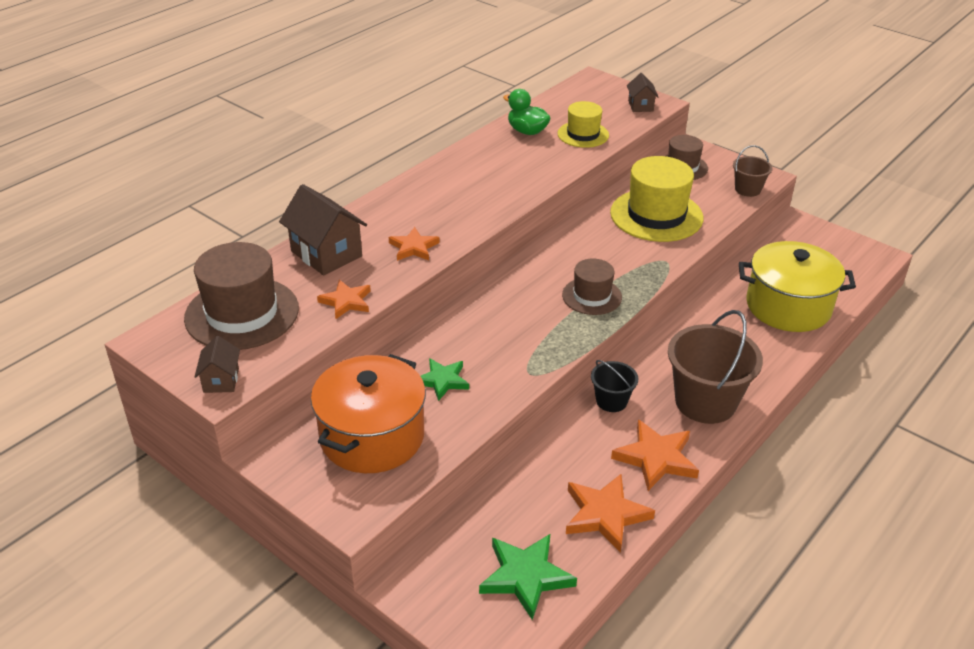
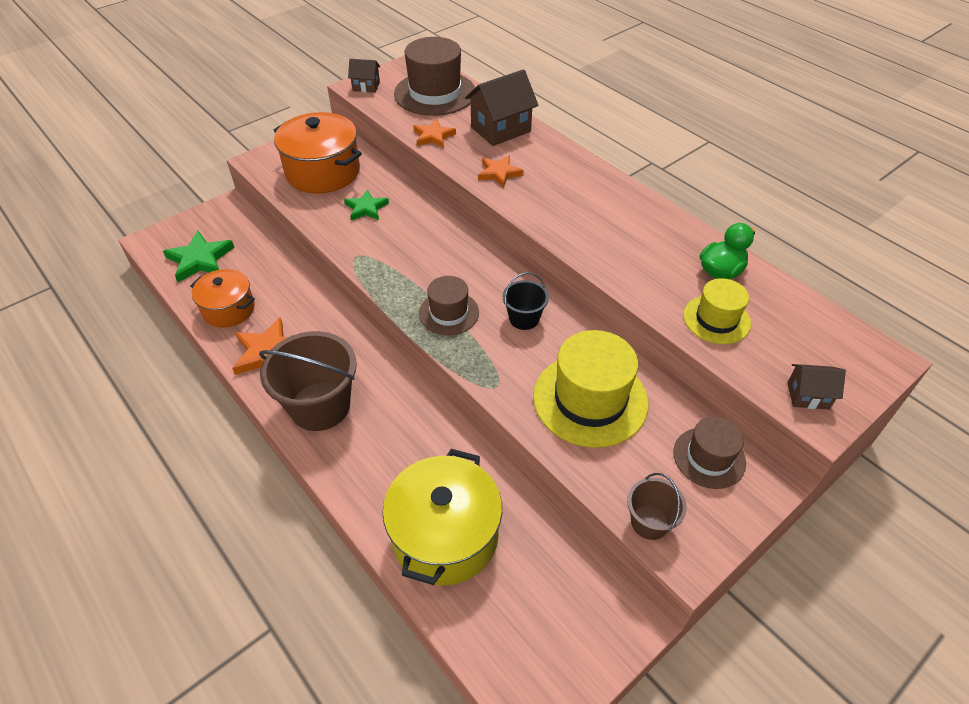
camera: 100 degrees right, 10 degrees up
orange star [566,474,655,553] -> orange pot [190,269,255,328]
black bucket [591,360,638,412] -> black bucket moved to [503,272,549,330]

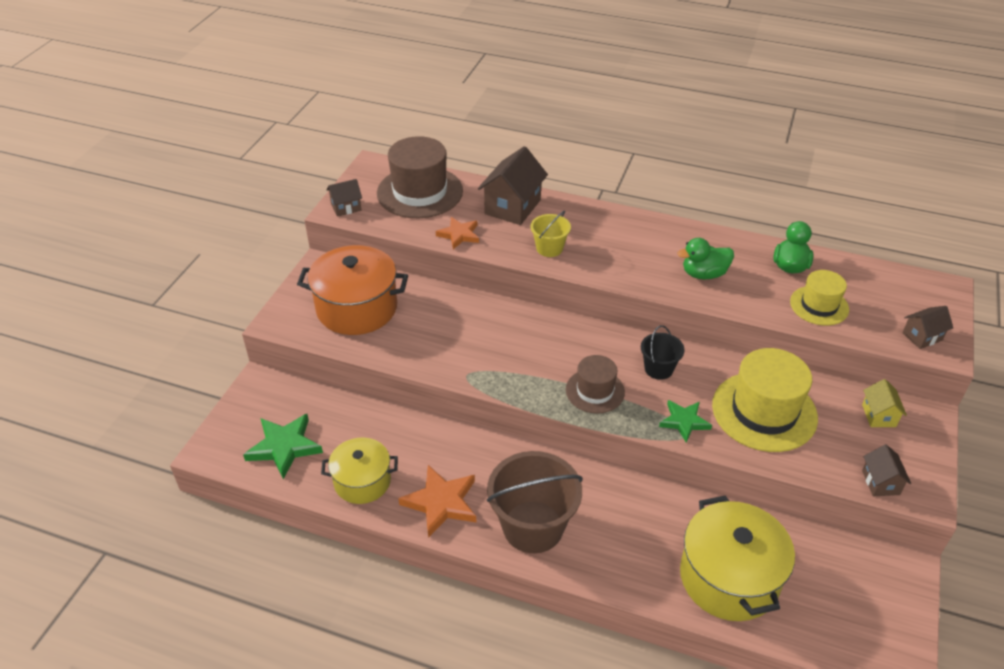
camera: 30 degrees left, 5 degrees down
orange pot [190,269,255,328] -> yellow pot [321,438,398,504]
green star [344,189,389,221] -> green star moved to [659,400,712,443]
orange star [478,155,524,188] -> yellow bucket [530,211,571,257]
brown bucket [627,473,687,540] -> brown house [862,444,911,496]
brown hat [673,416,746,489] -> yellow house [862,379,907,427]
none -> green duck [677,238,734,279]

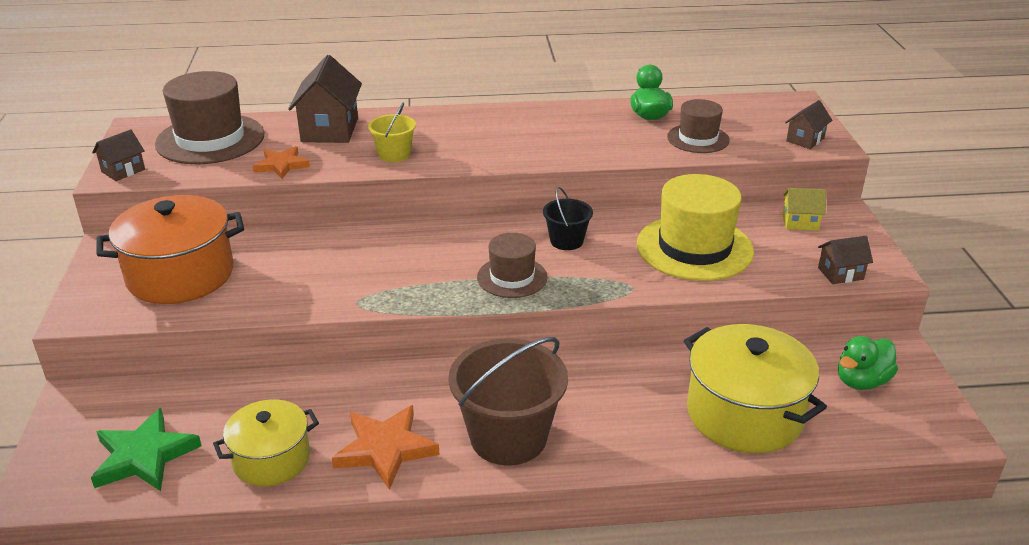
camera: 25 degrees left, 10 degrees down
green star [659,400,712,443] -> none
green duck [677,238,734,279] -> green duck moved to [838,336,898,390]
yellow hat [790,270,849,326] -> brown hat [667,99,730,153]
yellow house [862,379,907,427] -> yellow house turned 60 degrees counterclockwise [782,188,826,231]
brown house [862,444,911,496] -> brown house turned 75 degrees counterclockwise [818,236,873,284]

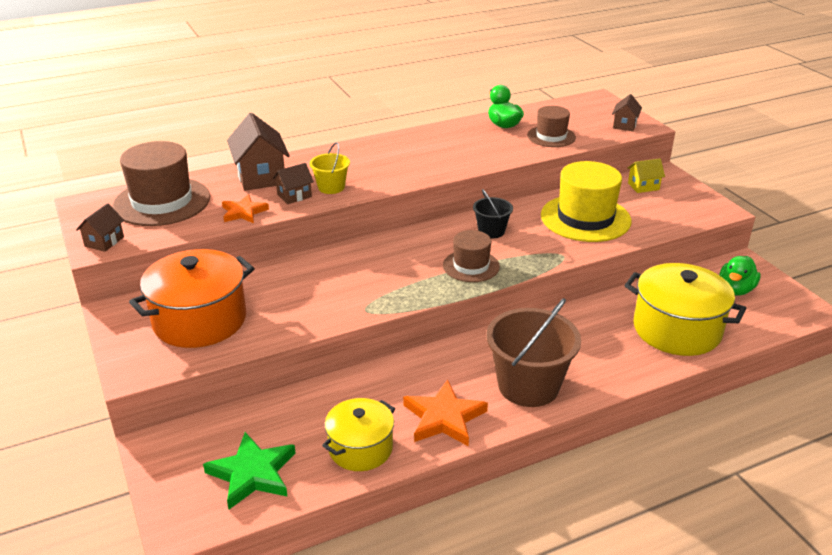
camera: 20 degrees left, 0 degrees up
brown house [818,236,873,284] -> brown house moved to [273,163,314,204]

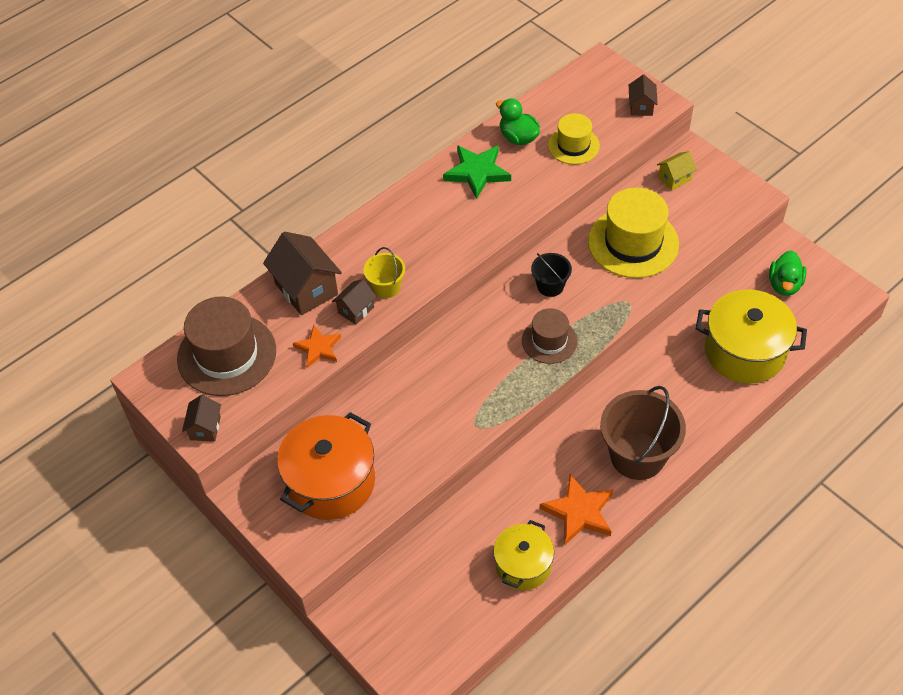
camera: 15 degrees left, 20 degrees up
green star [203,432,296,509] -> green star moved to [443,145,511,199]
brown hat [527,106,576,147] -> yellow hat [548,113,600,164]

